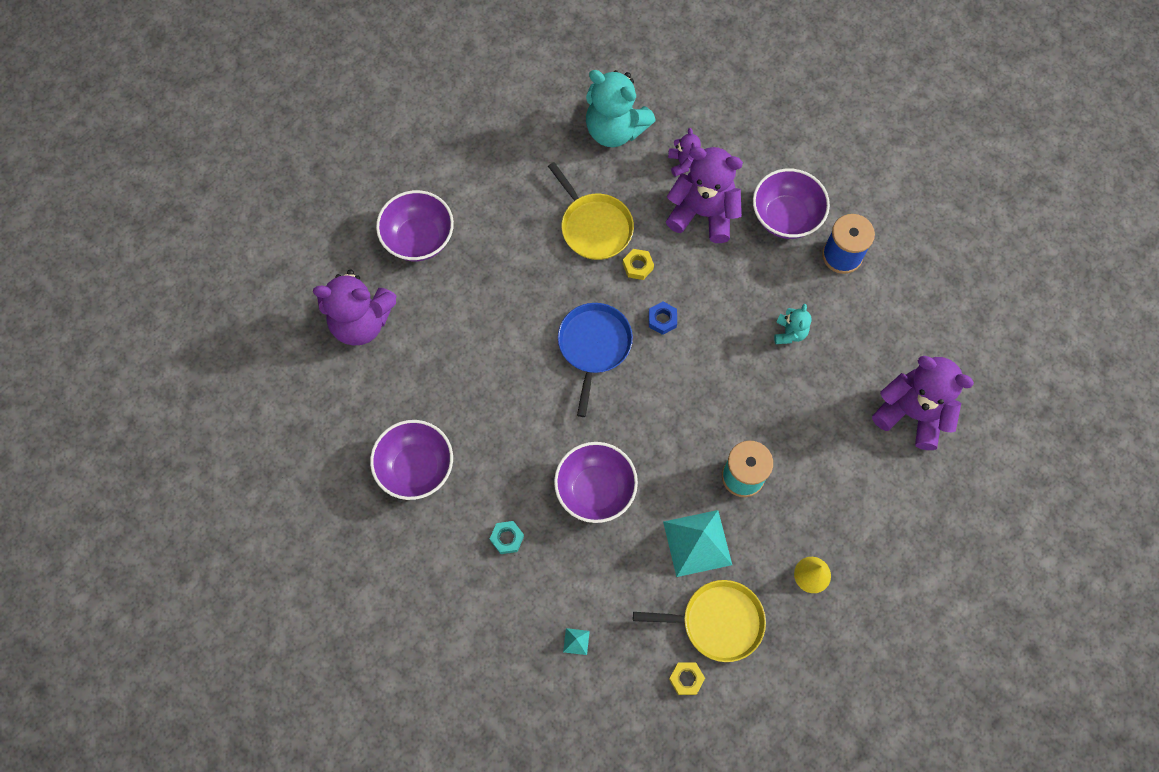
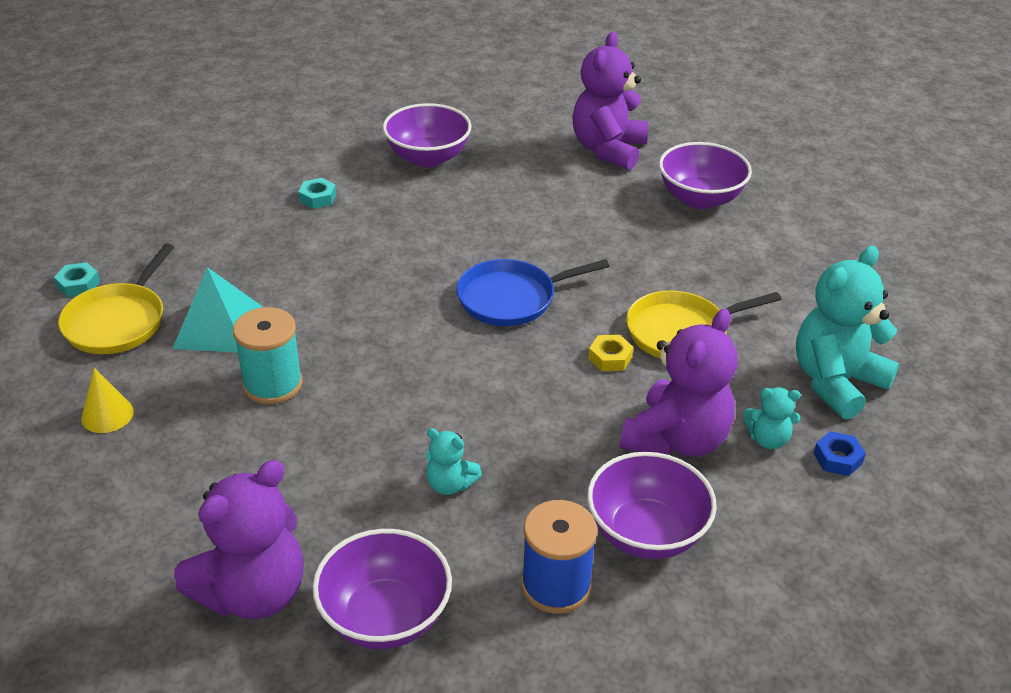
camera: 105 degrees right, 30 degrees down
purple bowl [554,442,638,523] -> purple bowl moved to [313,529,452,649]
blue pan [558,303,633,417] -> blue pan turned 135 degrees clockwise [456,259,610,326]
turquoise pyramid [563,628,590,655] -> none
blue nut [649,302,677,335] -> blue nut moved to [813,431,866,476]
purple teddy bear [668,128,701,177] -> turquoise teddy bear [743,387,801,449]
yellow nut [669,662,705,695] -> turquoise nut [54,262,100,297]

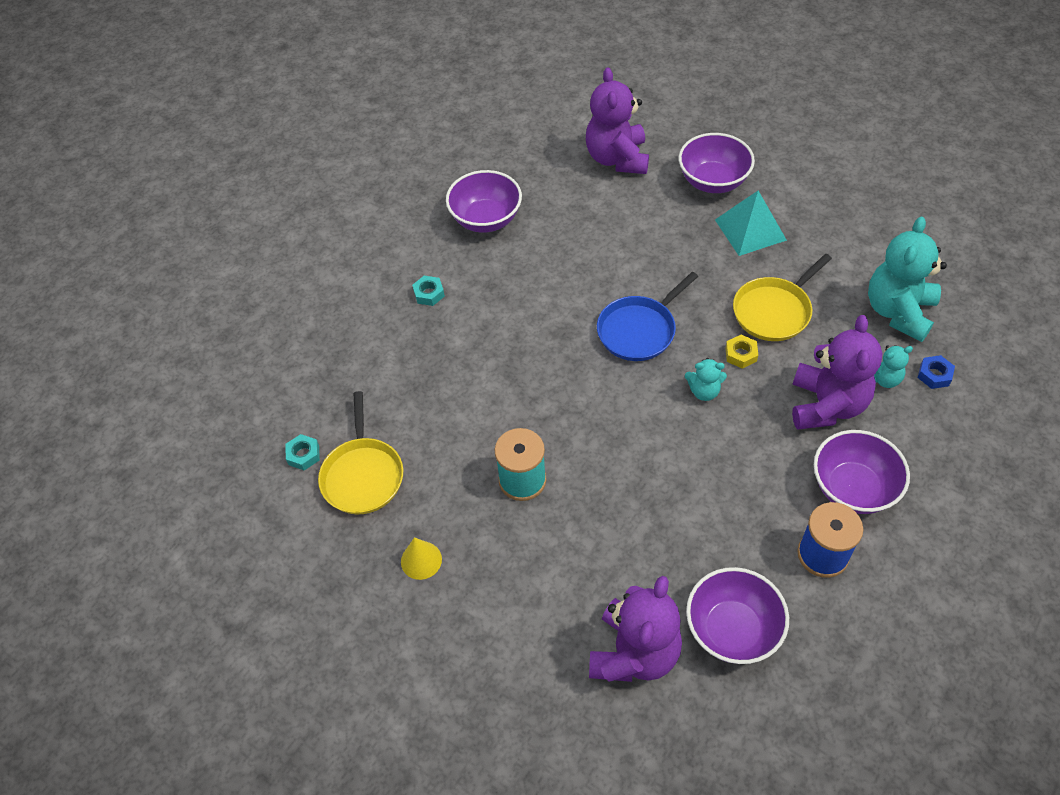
camera: 20 degrees left, 15 degrees up
turquoise pyramid [172,267,262,353] -> turquoise pyramid moved to [715,191,787,256]
turquoise teddy bear [425,428,482,495] -> turquoise teddy bear moved to [685,358,727,401]

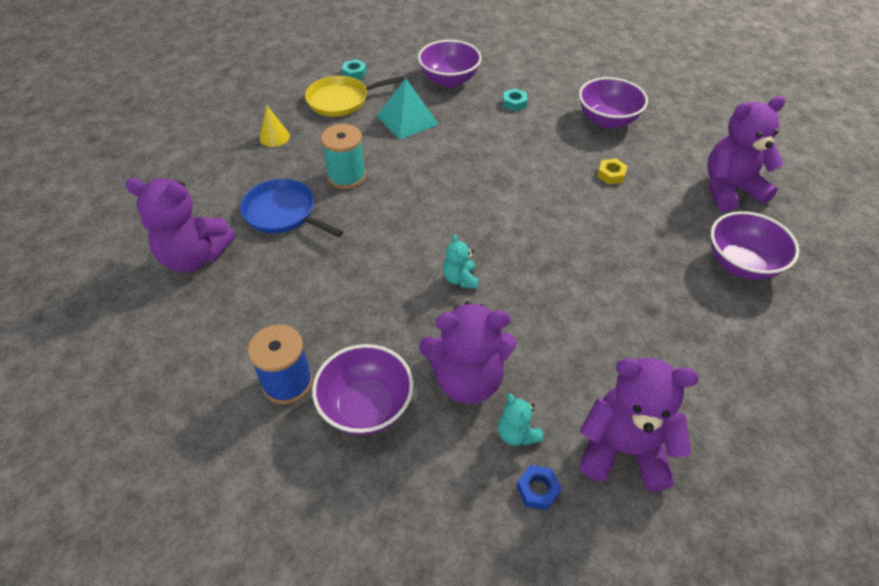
camera: 75 degrees right, 5 degrees down
blue pan [597,272,698,361] -> blue pan moved to [240,179,343,237]
purple bowl [686,567,789,664] -> purple bowl moved to [418,40,482,87]
turquoise pyramid [715,191,787,256] -> turquoise pyramid moved to [377,78,439,140]
yellow nut [725,335,758,369] -> yellow nut moved to [597,159,627,184]
yellow pan [733,254,832,341] -> none
turquoise teddy bear [868,216,947,342] -> purple teddy bear [580,358,699,491]

